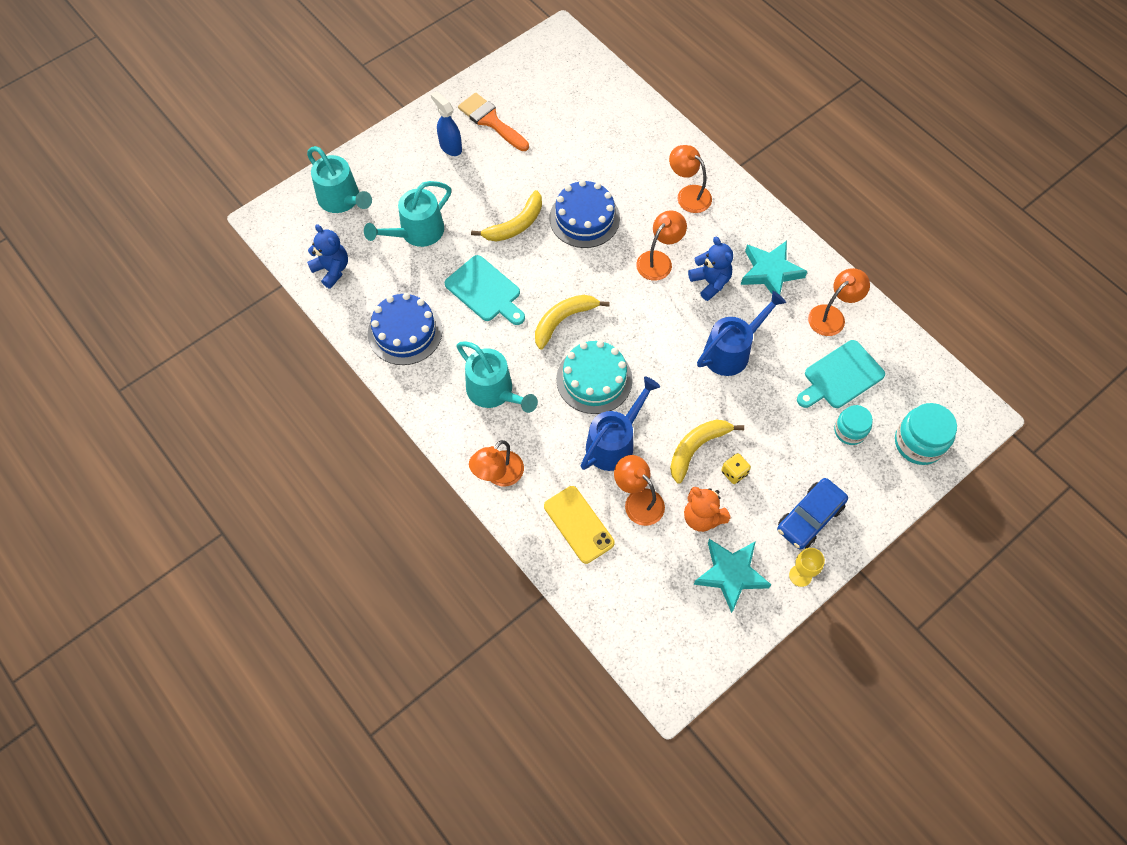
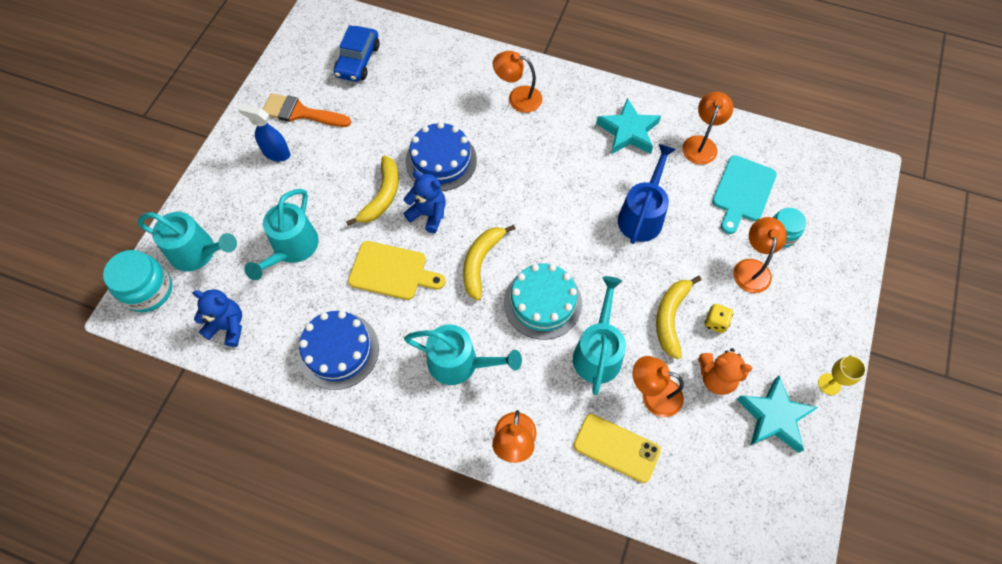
camera: 30 degrees left, 0 degrees up
turquoise cutting board [445,255,525,325] -> yellow cutting board [348,241,445,300]
blue watering can [580,377,660,471] -> turquoise watering can [573,276,626,395]
orange lamp [636,211,687,281] -> orange lamp moved to [733,217,787,293]
blue teddy bear [688,237,733,301] -> blue teddy bear moved to [403,171,446,233]
blue car [777,478,848,550] -> blue car moved to [334,25,380,82]
turquoise jar [895,403,957,465] -> turquoise jar moved to [103,250,172,312]

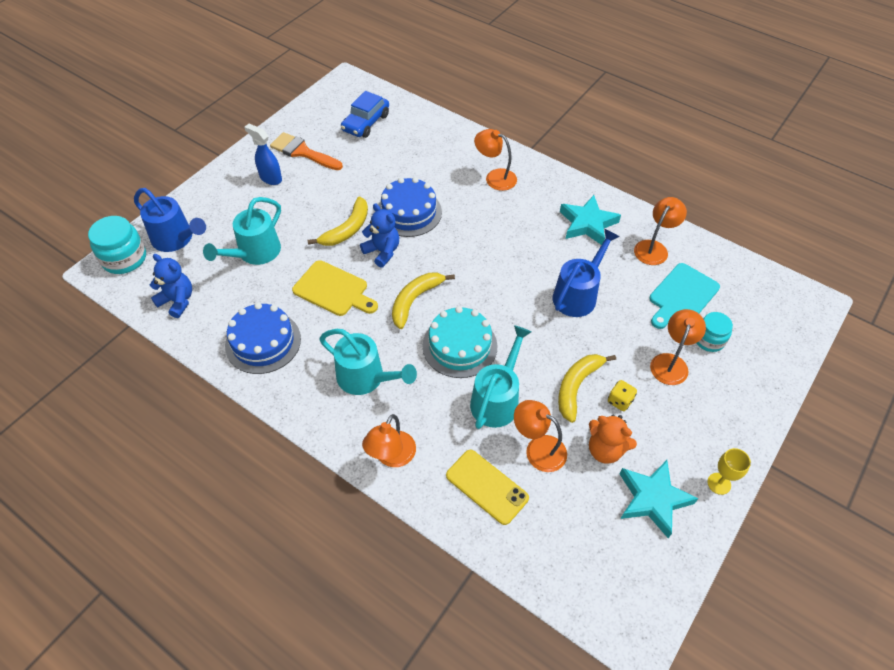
camera: 15 degrees right, 10 degrees down
turquoise watering can [138,212,237,271] -> blue watering can [134,188,206,252]

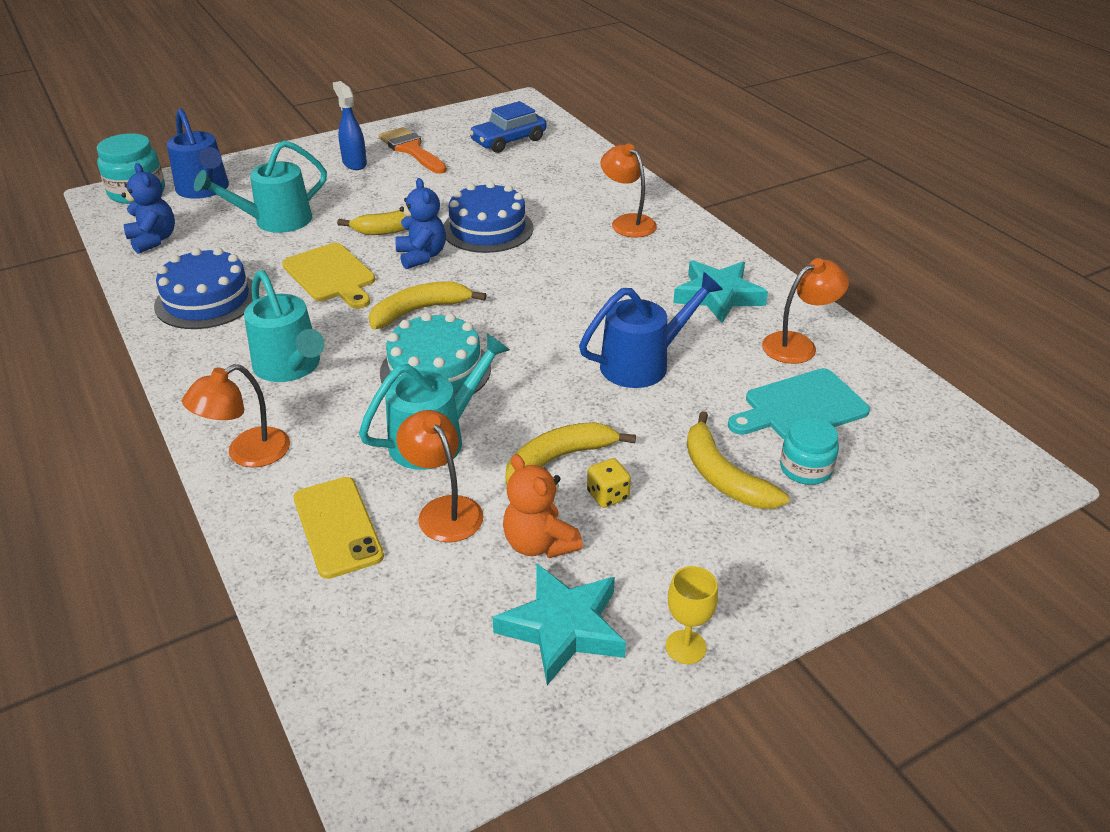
camera: 25 degrees right, 15 degrees down
orange lamp [650,309,706,385] -> yellow banana [687,411,789,509]

